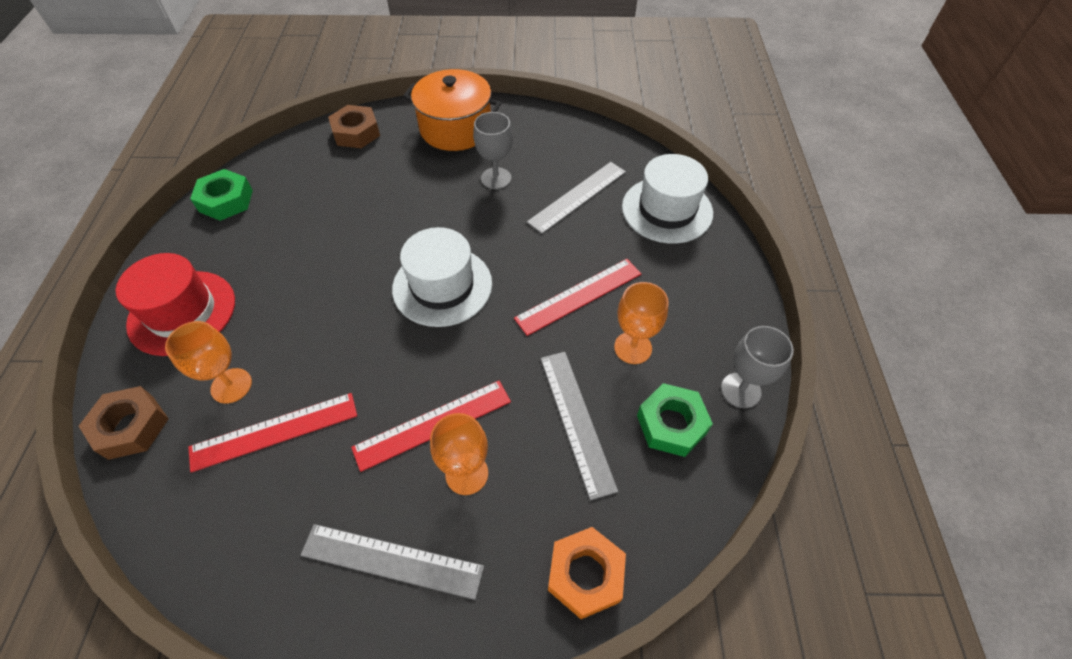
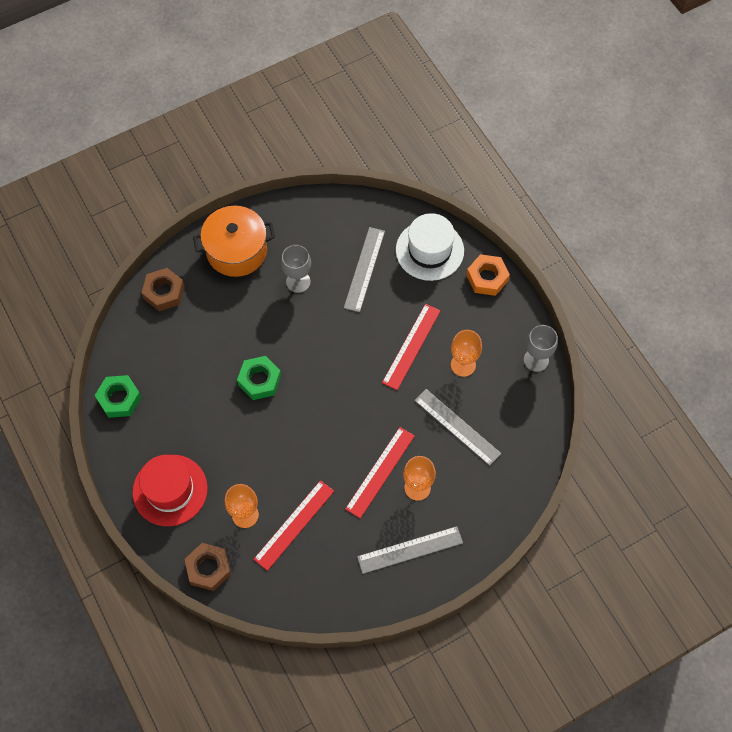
camera: 30 degrees left, 10 degrees up
white hat [392,227,492,327] -> none
orange nut [548,527,626,619] -> orange nut moved to [466,254,510,296]
green nut [637,383,713,457] -> green nut moved to [237,356,281,400]

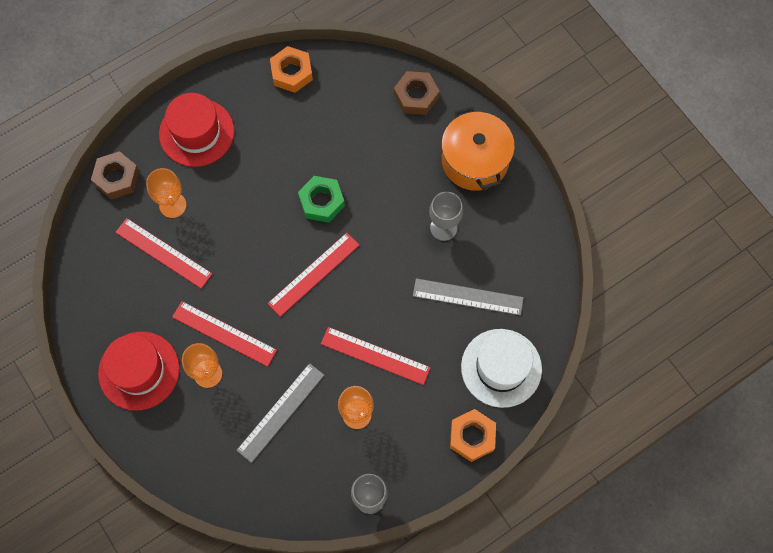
camera: 85 degrees right, 5 degrees up
green nut [95,375,142,418] -> orange nut [270,46,313,93]
grey ruler [357,526,463,574] -> red hat [98,332,180,411]
none -> red ruler [267,233,360,317]

